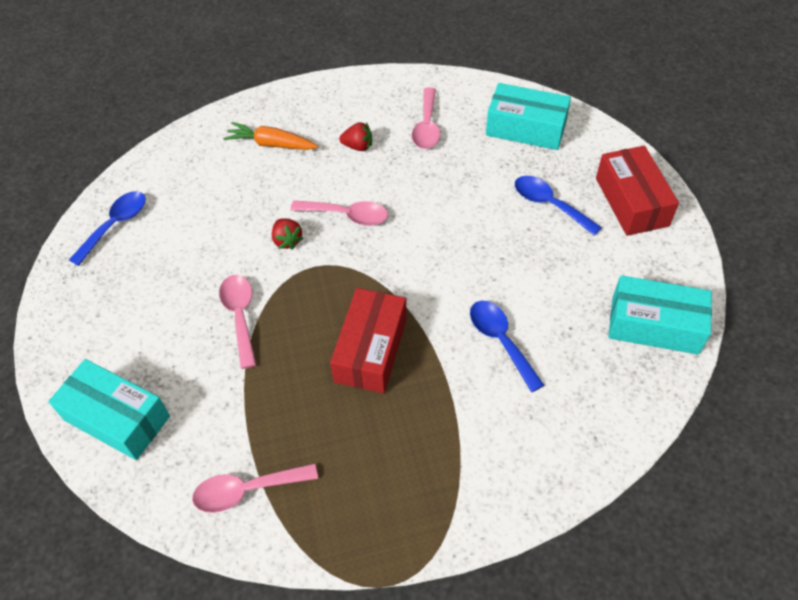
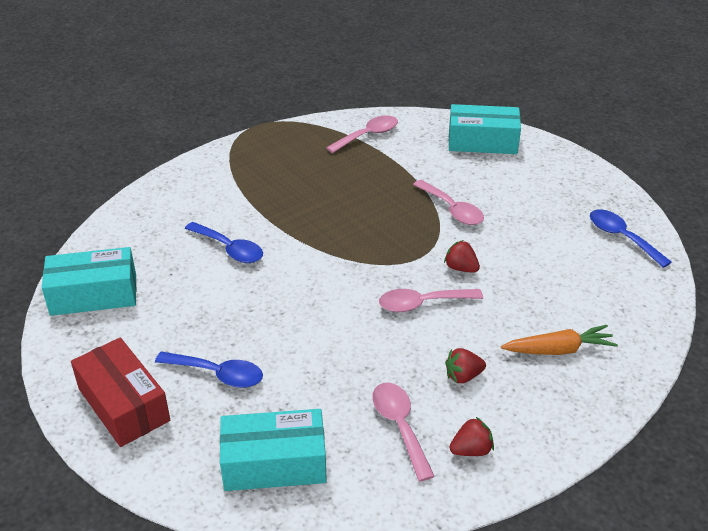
camera: 155 degrees right, 15 degrees down
blue spoon [69,191,146,266] -> blue spoon turned 135 degrees clockwise [590,209,672,268]
red box [330,288,407,393] -> none
none -> red strawberry [450,417,494,456]

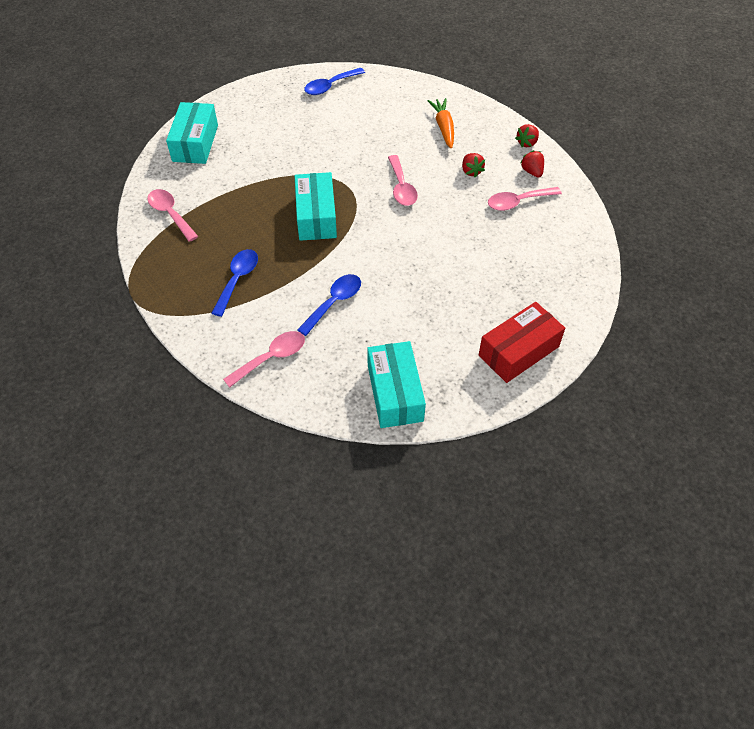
camera: 90 degrees left, 15 degrees up
blue spoon [155,352,263,388] -> blue spoon moved to [211,249,258,317]
turquoise box [220,409,327,491] -> turquoise box moved to [295,172,337,241]
pink spoon [413,180,484,225] -> pink spoon moved to [223,331,305,388]
red strawberry [444,240,480,273] -> red strawberry moved to [515,124,539,147]

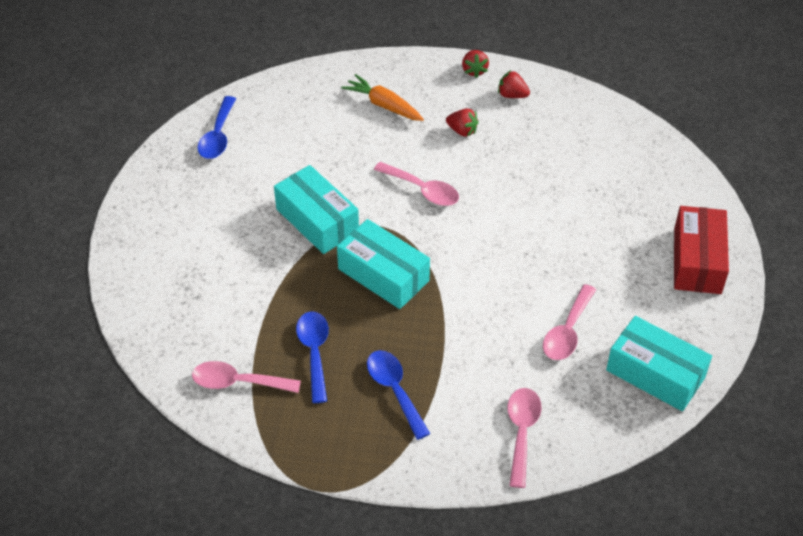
camera: 45 degrees left, 5 degrees down
turquoise box [166,102,218,164] -> turquoise box moved to [274,165,359,254]
blue spoon [297,274,361,336] -> blue spoon moved to [296,311,329,403]
pink spoon [488,187,562,211] -> pink spoon moved to [543,284,596,360]

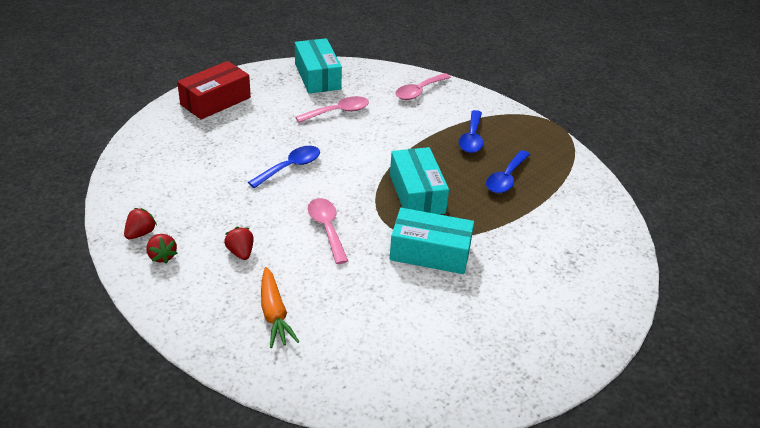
camera: 145 degrees left, 10 degrees down
pink spoon [192,361,301,393] -> none
blue spoon [197,96,236,159] -> blue spoon moved to [248,146,320,188]
turquoise box [274,165,359,254] -> turquoise box turned 75 degrees counterclockwise [390,208,474,274]
red strawberry [462,50,489,78] -> red strawberry moved to [124,208,157,239]

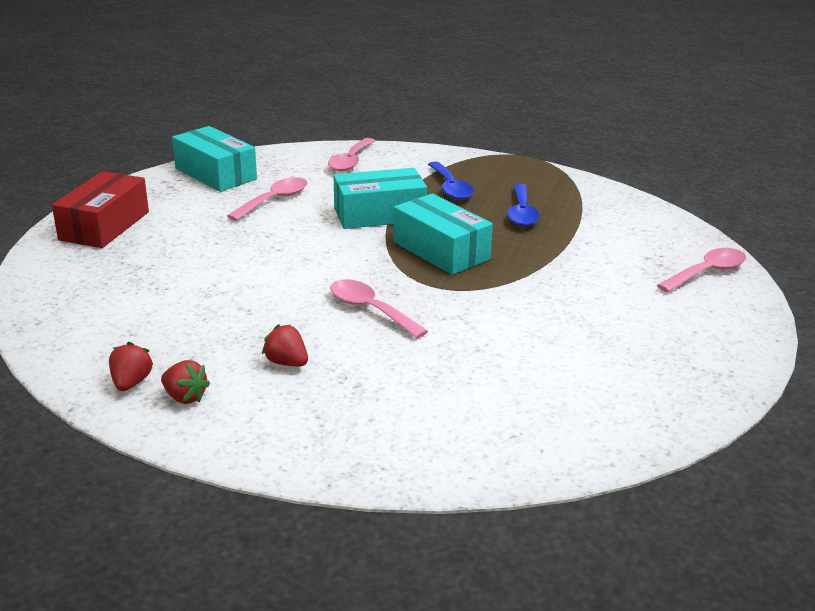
camera: 25 degrees left, 10 degrees down
blue spoon [248,146,320,188] -> none
orange carrot [261,267,299,348] -> none
turquoise box [390,208,474,274] -> turquoise box moved to [334,168,427,229]
none -> pink spoon [657,248,746,293]

